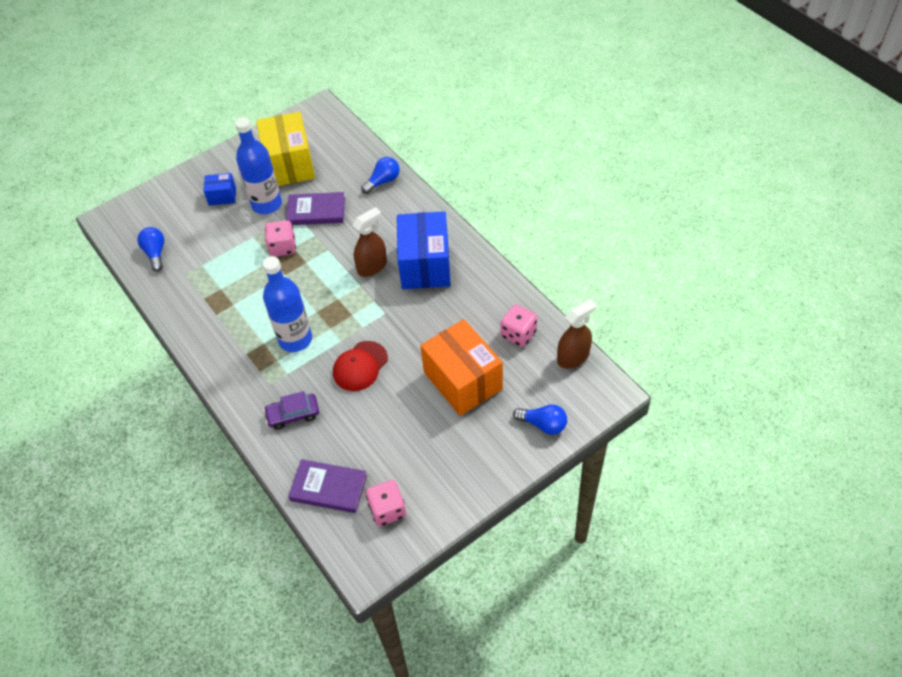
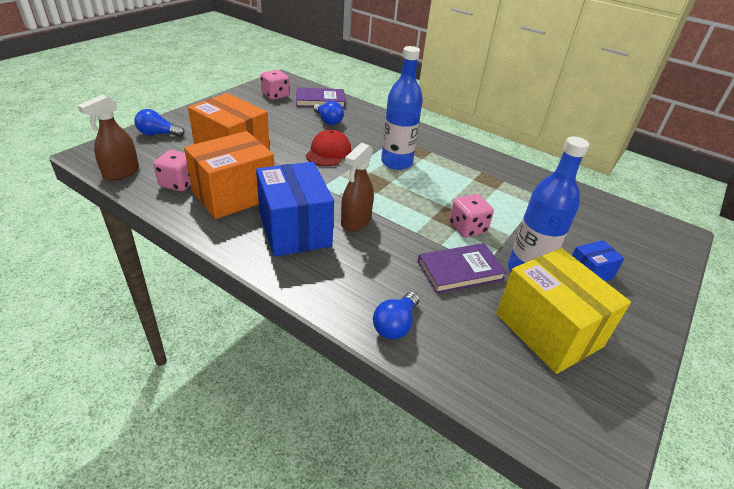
camera: 155 degrees right, 15 degrees down
blue light bulb [137,227,164,271] -> blue light bulb moved to [313,101,344,125]
purple car [264,391,319,430] -> none
none -> orange box [184,131,274,219]

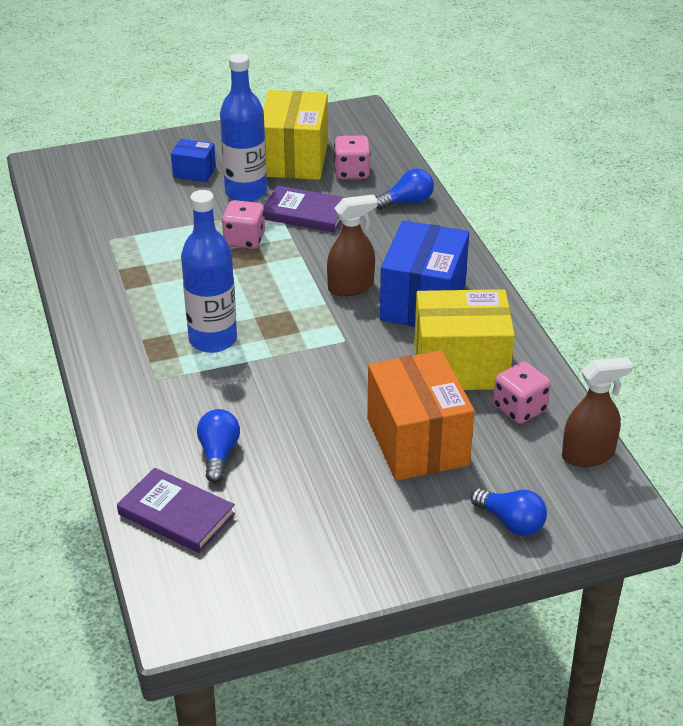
camera: 140 degrees left, 0 degrees up
orange box [184,131,274,219] -> yellow box [414,289,515,390]
pink dice [260,70,289,100] -> pink dice moved to [334,136,371,179]
red cap [306,129,351,166] -> none

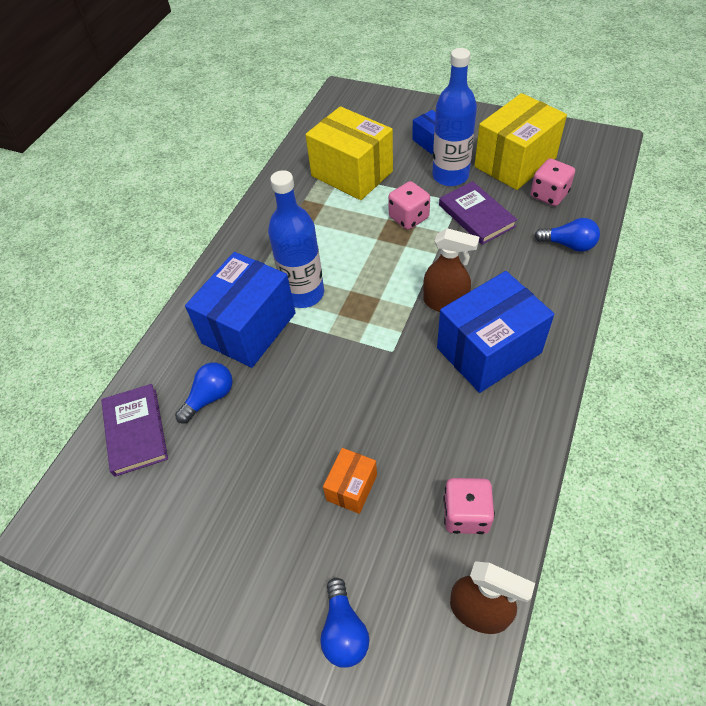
camera: 45 degrees right, 15 degrees up
orange box [367,350,475,481] -> orange box [323,448,377,514], size x0.49
yellow box [414,289,515,390] -> yellow box moved to [305,106,393,200]
none -> blue box [185,252,296,368]

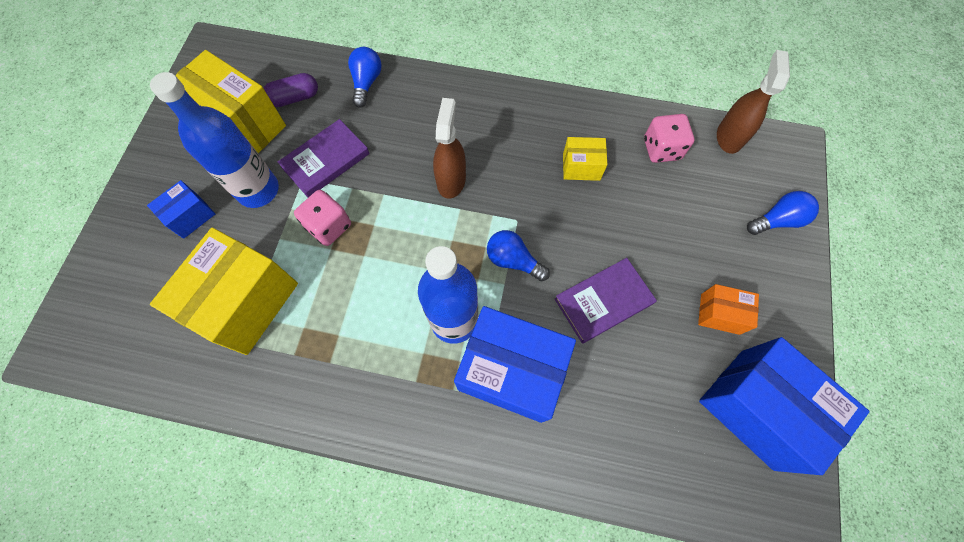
camera: 105 degrees left, 15 degrees up
purple book [101,384,168,477] -> purple book moved to [555,258,657,344]
blue light bulb [175,362,233,423] -> blue light bulb moved to [487,230,550,281]
orange box [323,448,377,514] -> orange box moved to [698,284,759,335]
blue box [437,271,554,393] -> blue box moved to [699,337,869,475]
pink dice [530,159,575,206] -> purple capsule [264,73,318,107]
none -> yellow box [563,137,607,181]

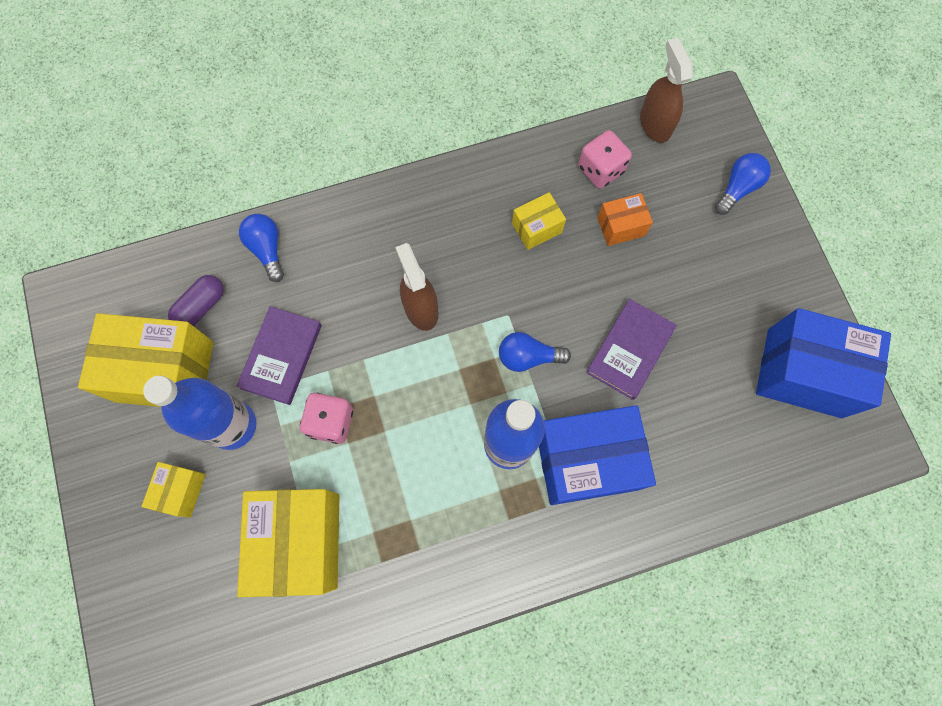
camera: 30 degrees left, 5 degrees up
blue box [147,180,215,239] -> yellow box [142,462,206,517]
orange box [698,284,759,335] -> orange box moved to [597,193,653,246]

